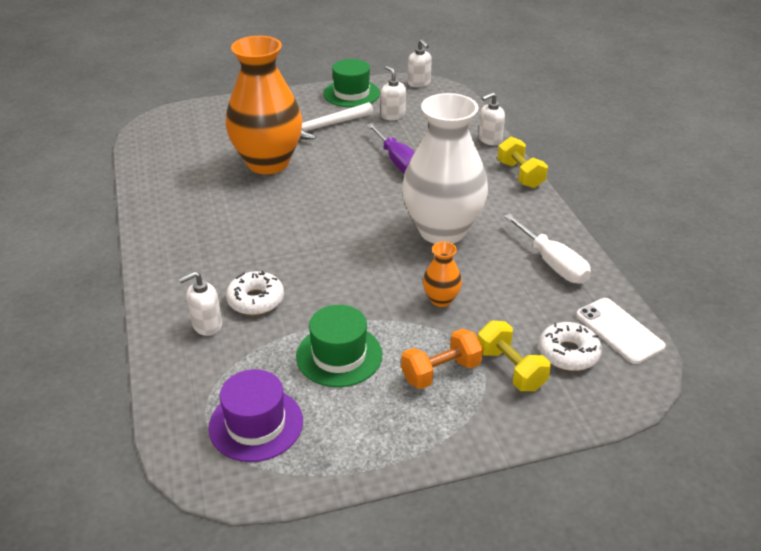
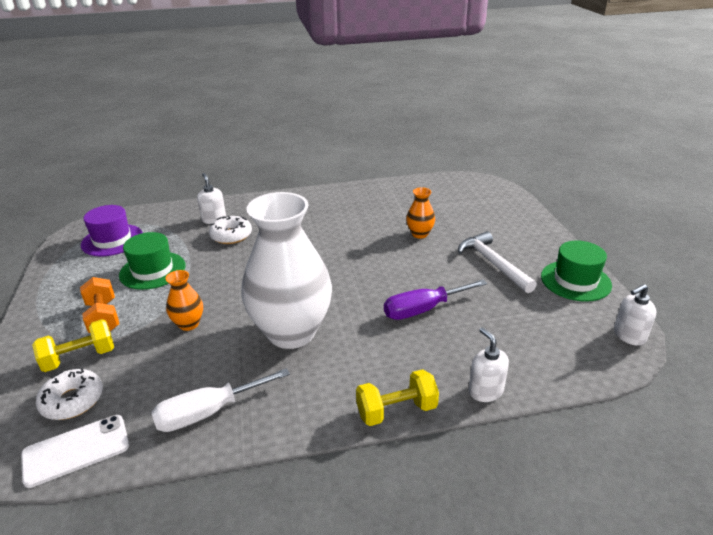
camera: 95 degrees right, 5 degrees down
orange vase [226,36,302,174] -> orange vase [406,187,435,239], size x0.42
white soap dispenser [381,66,406,120] -> none

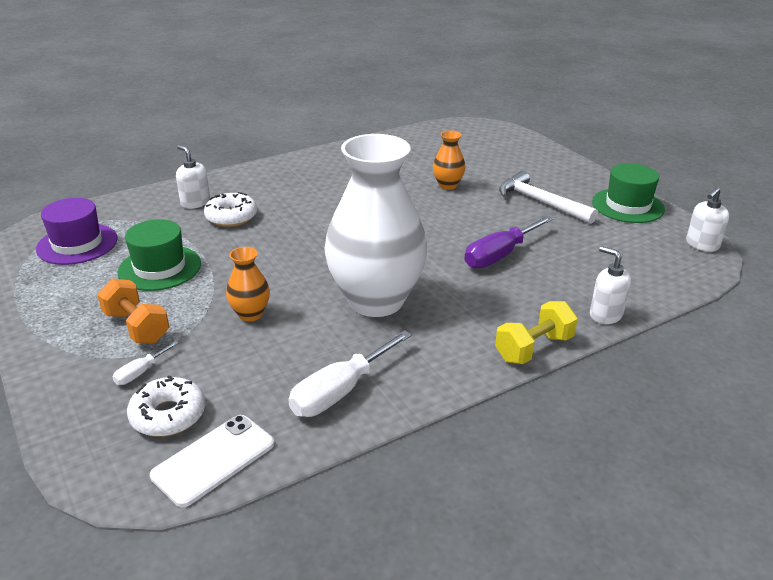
camera: 20 degrees left, 0 degrees up
yellow dumbbell [32,319,114,372] -> white screwdriver [113,341,179,385]

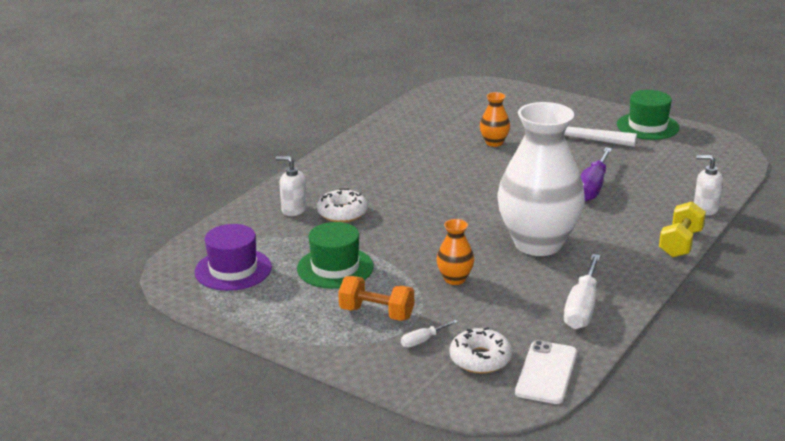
camera: 25 degrees left, 5 degrees down
white screwdriver [113,341,179,385] -> white screwdriver turned 45 degrees clockwise [401,320,458,348]
white soap dispenser [686,187,729,252] -> none

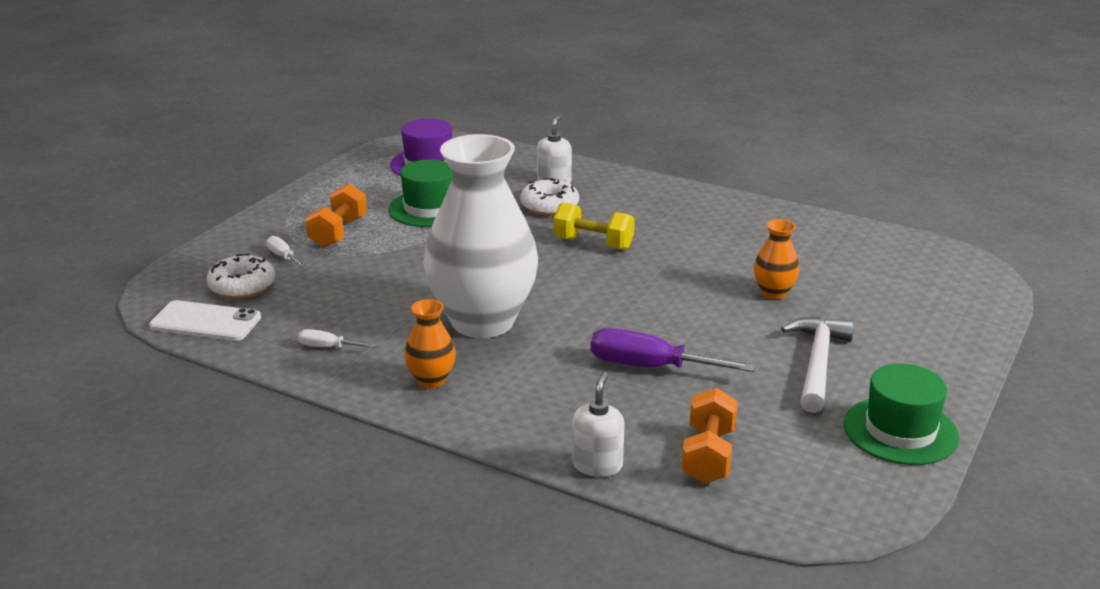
camera: 85 degrees right, 0 degrees up
orange vase [436,219,474,285] -> orange vase moved to [404,299,456,388]
white screwdriver [564,254,601,329] -> white screwdriver [298,329,375,348], size x0.49
yellow dumbbell [659,202,706,257] -> yellow dumbbell moved to [553,202,635,250]
none -> orange dumbbell [681,388,738,484]

